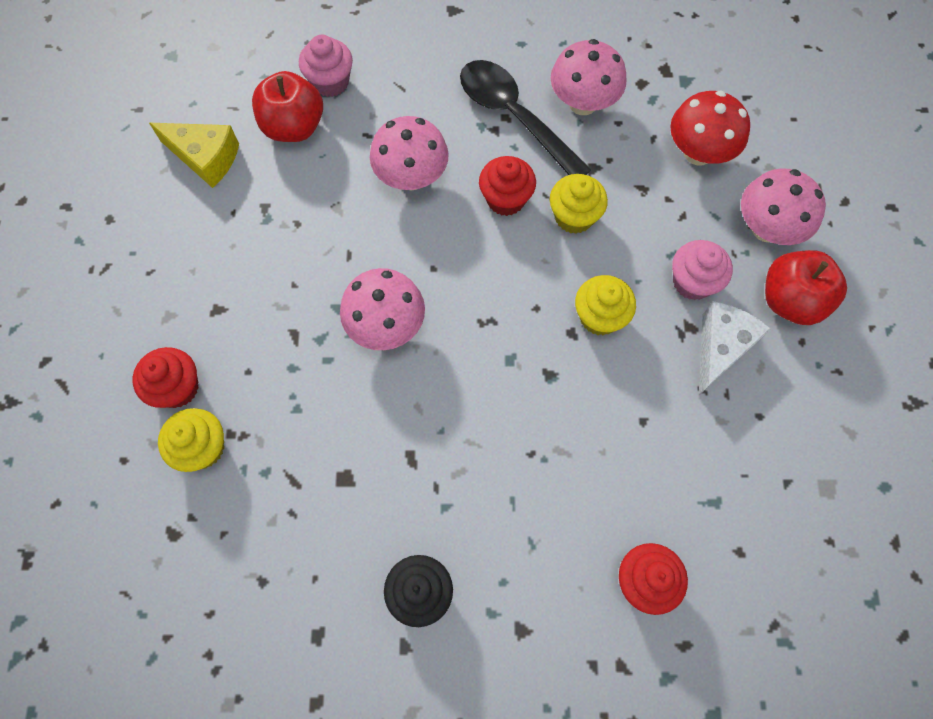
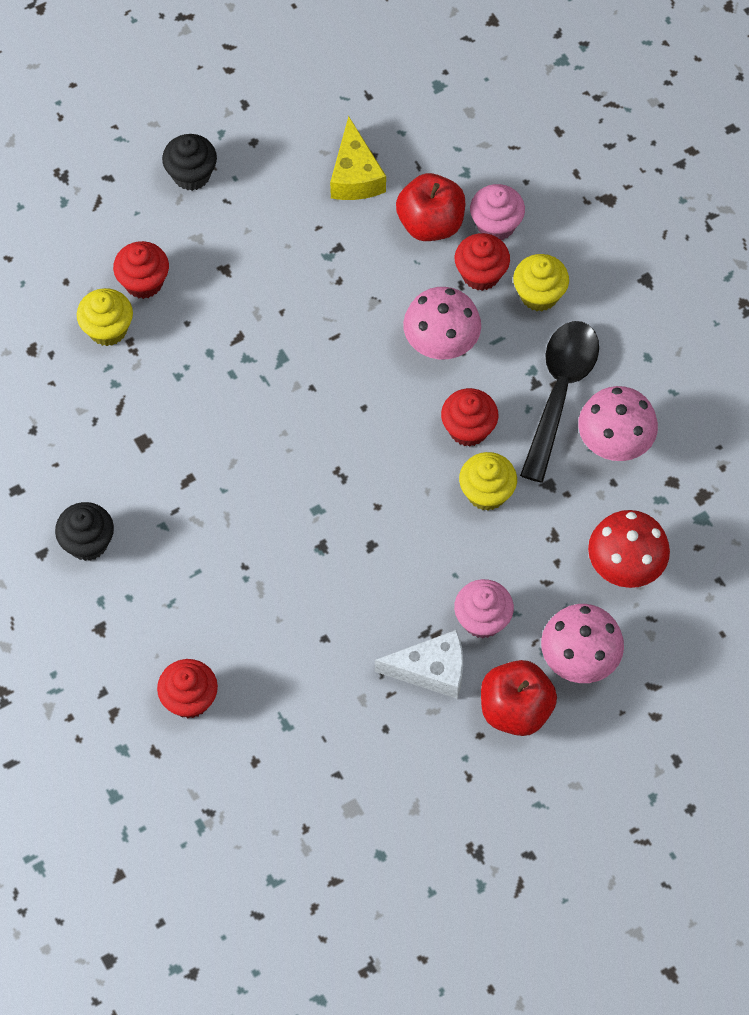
camera: 60 degrees right, 5 degrees down
pink mushroom [340,268,425,350] -> none
yellow cupcake [575,275,636,335] -> yellow cupcake moved to [513,254,569,311]
none -> black cupcake [162,134,217,191]
none -> red cupcake [455,233,510,291]

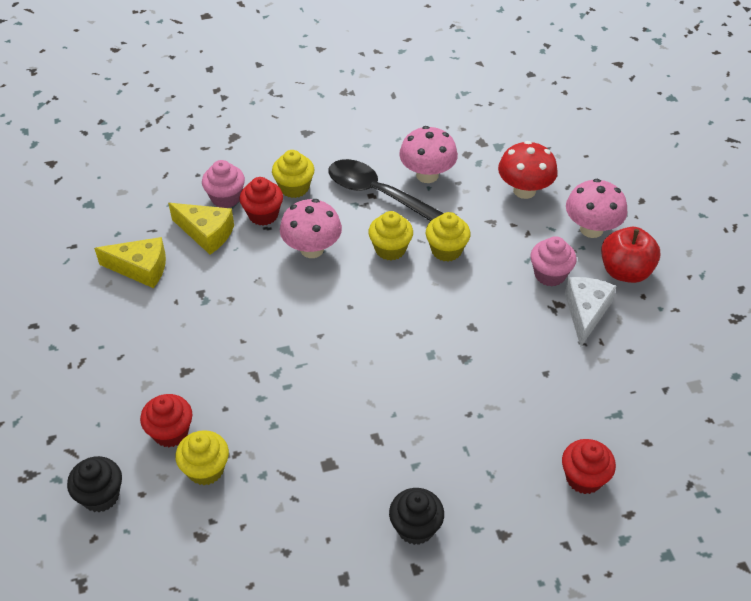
camera: 75 degrees left, 15 degrees down
black cupcake [162,134,217,191] -> black cupcake moved to [67,456,122,512]
red apple [396,173,465,241] -> yellow cheese [168,203,234,254]
red cupcake [441,388,498,447] -> yellow cupcake [368,211,413,260]

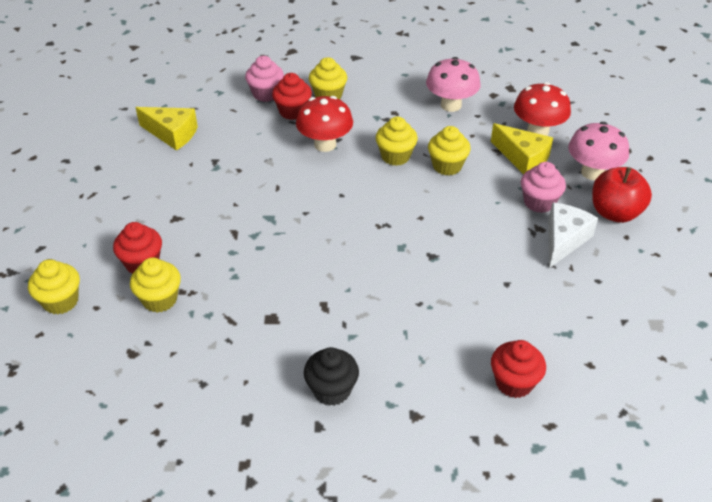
camera: 15 degrees right, 5 degrees down
black cupcake [67,456,122,512] -> yellow cupcake [28,259,80,314]
yellow cheese [168,203,234,254] -> yellow cheese moved to [491,123,553,174]
pink mushroom [280,199,342,258] -> red mushroom [296,96,353,152]
black spoon [329,159,443,221] -> none

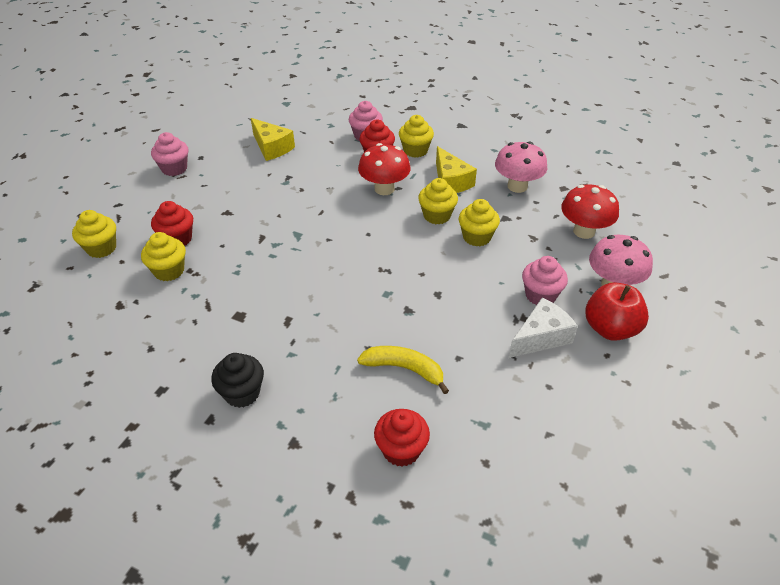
camera: 25 degrees right, 0 degrees up
yellow cheese [491,123,553,174] -> yellow cheese moved to [436,146,477,193]
none -> pink cupcake [151,132,188,176]
none -> yellow banana [357,346,449,394]

